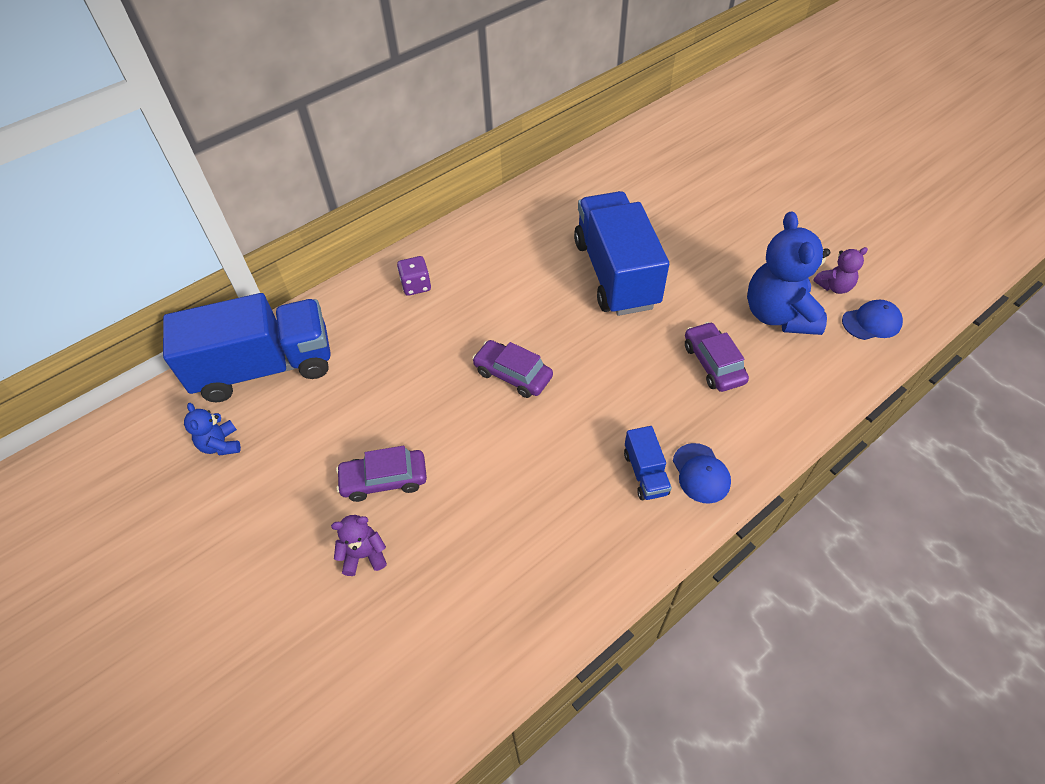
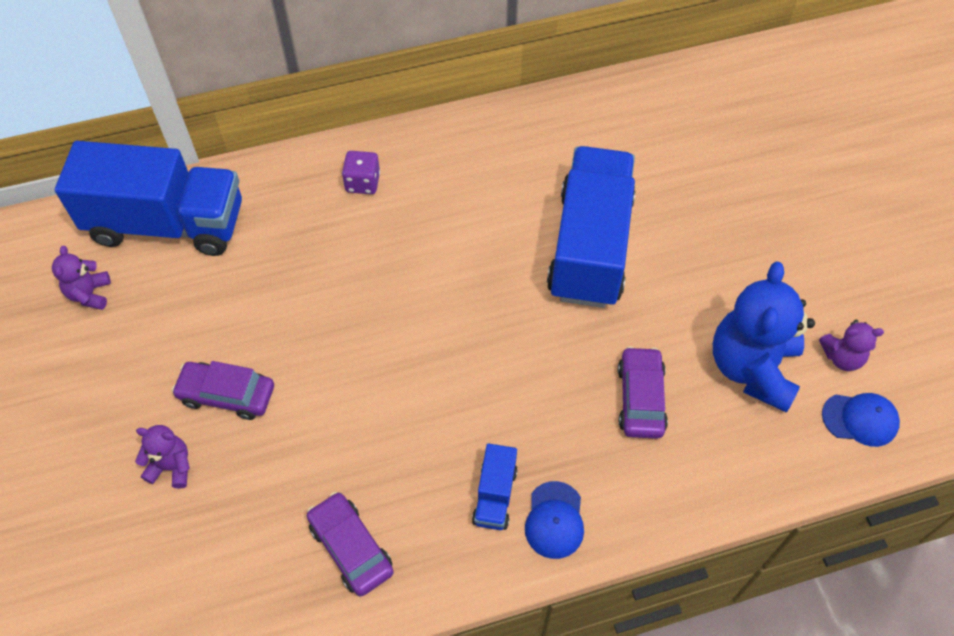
camera: 20 degrees right, 5 degrees up
blue teddy bear [184,403,241,455] -> purple teddy bear [52,246,111,310]
purple car [472,340,553,398] -> purple car moved to [307,492,394,596]

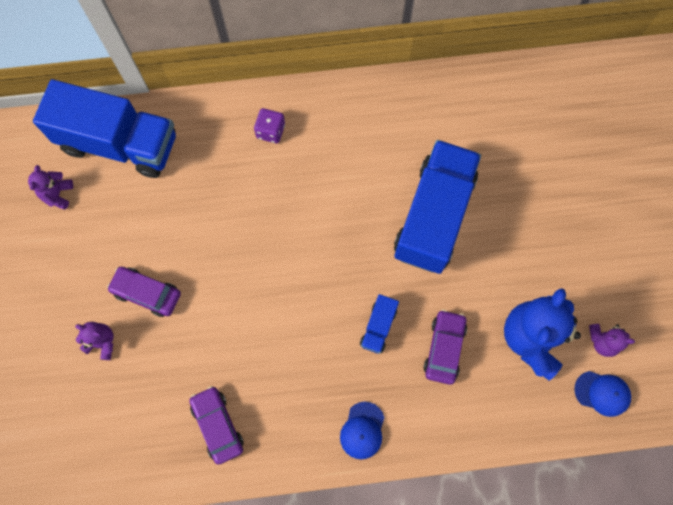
camera: 10 degrees right, 15 degrees up
blue truck [472,443,517,530] -> blue truck moved to [360,294,399,354]

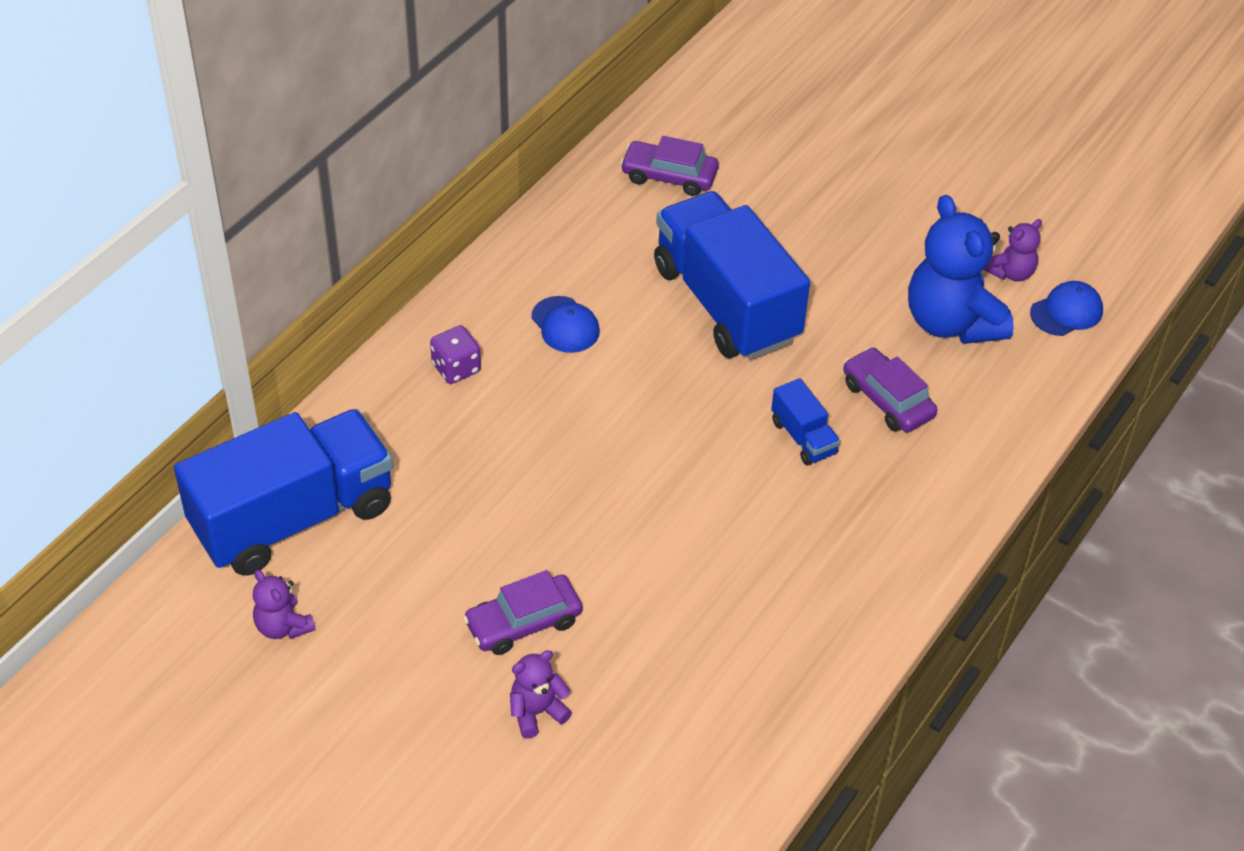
camera: 50 degrees left, 25 degrees down
purple car [189,386,244,465] -> purple car moved to [620,136,719,196]
blue cap [340,402,385,459] -> blue cap moved to [531,296,600,353]

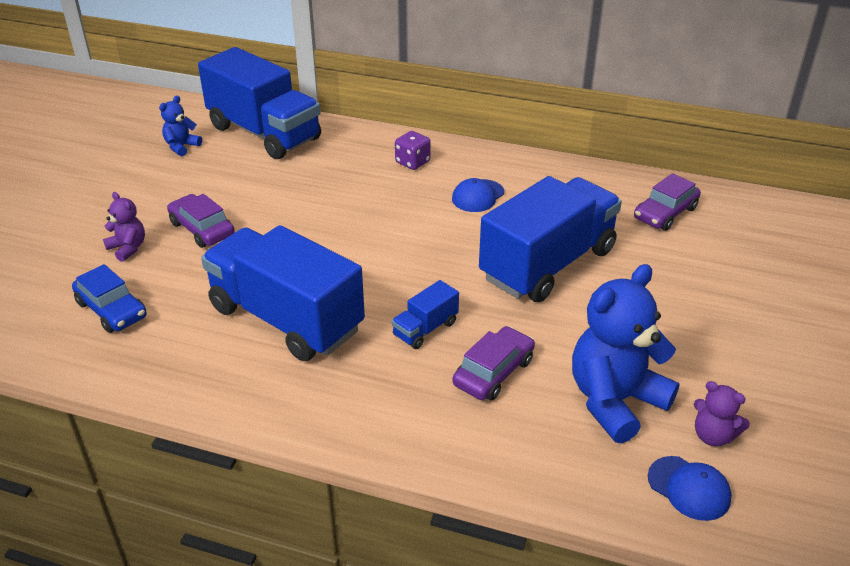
camera: 75 degrees right, 10 degrees down
purple teddy bear [253,570,315,639] -> blue teddy bear [159,96,202,156]
purple car [620,136,719,196] -> purple car turned 135 degrees counterclockwise [634,173,701,231]
none -> blue car [72,264,147,333]
none -> blue truck [201,225,365,361]

